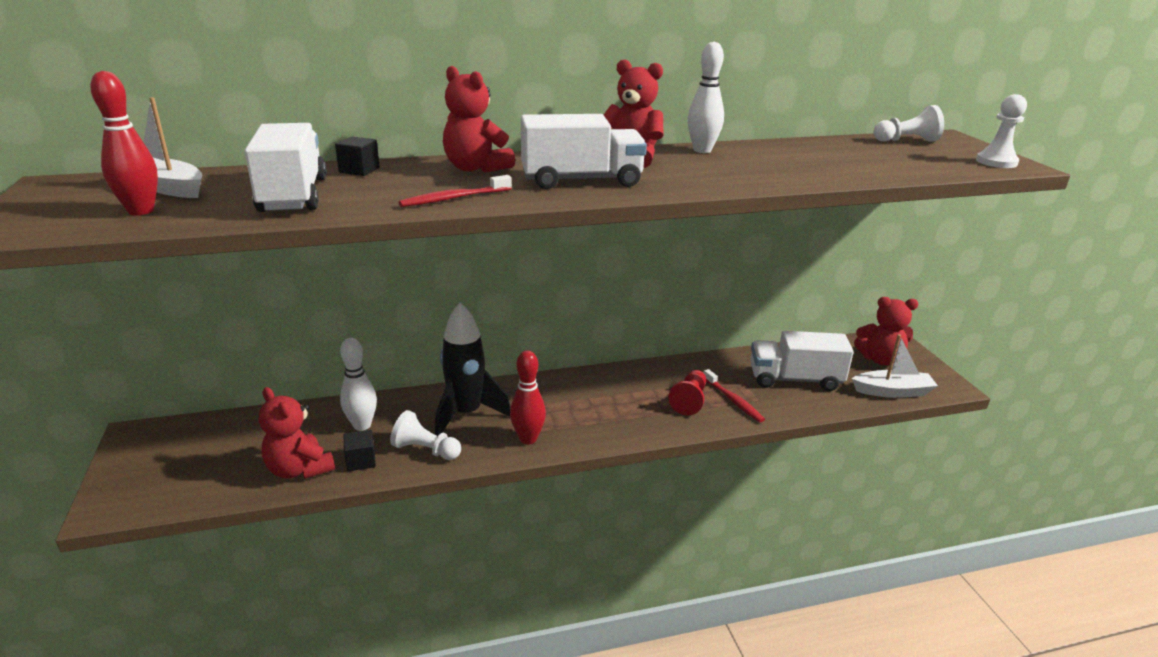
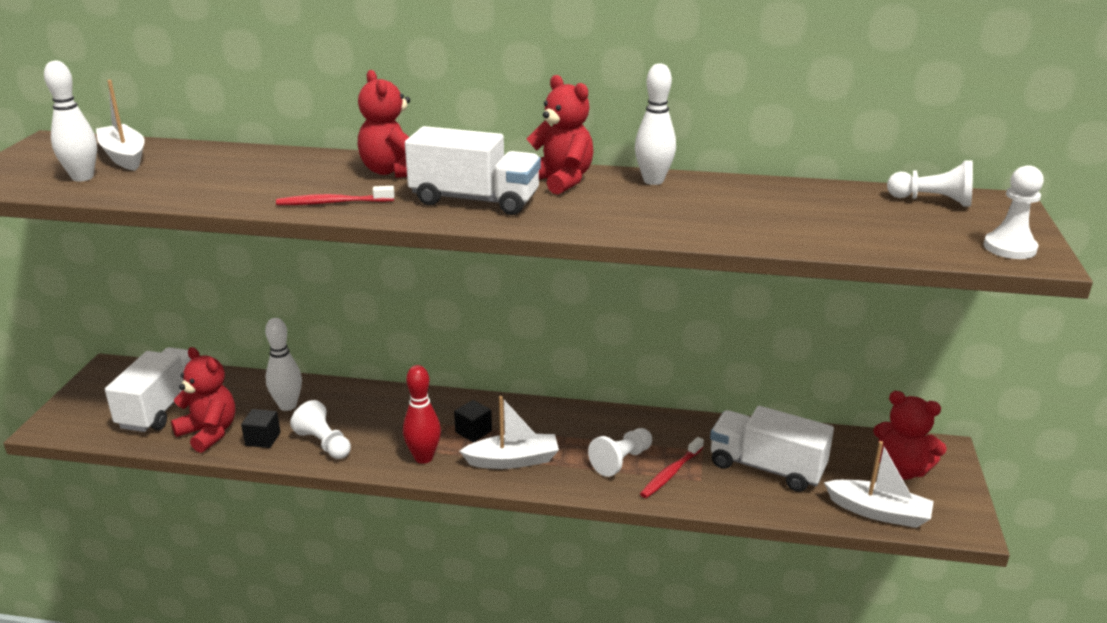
camera: 25 degrees right, 0 degrees up
red bowling pin [90,71,158,216] -> white bowling pin [44,61,97,182]
white truck [244,123,327,212] -> white truck moved to [105,347,191,432]
red teddy bear [259,387,335,479] -> red teddy bear turned 150 degrees clockwise [171,347,235,453]
black cube [335,136,380,176] -> black cube moved to [454,400,492,442]
black rocket [435,302,510,436] -> none
red pawn [668,370,706,415] -> white pawn [588,428,652,477]
red toothbrush [704,369,765,422] -> red toothbrush turned 45 degrees clockwise [640,437,704,498]
none -> white boat [459,396,559,469]

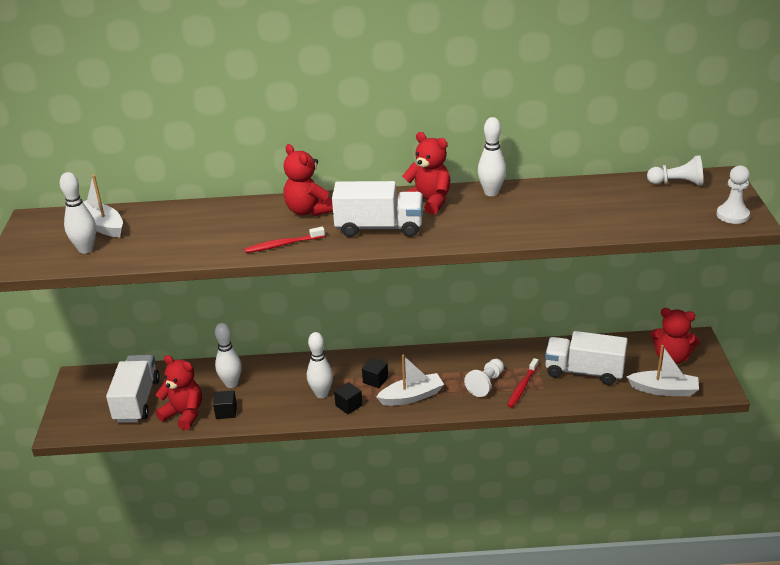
camera: 10 degrees left, 5 degrees up
white pawn [290,400,351,459] -> none
red bowling pin [403,365,441,464] -> black cube [334,382,363,414]
none -> white bowling pin [307,332,333,398]

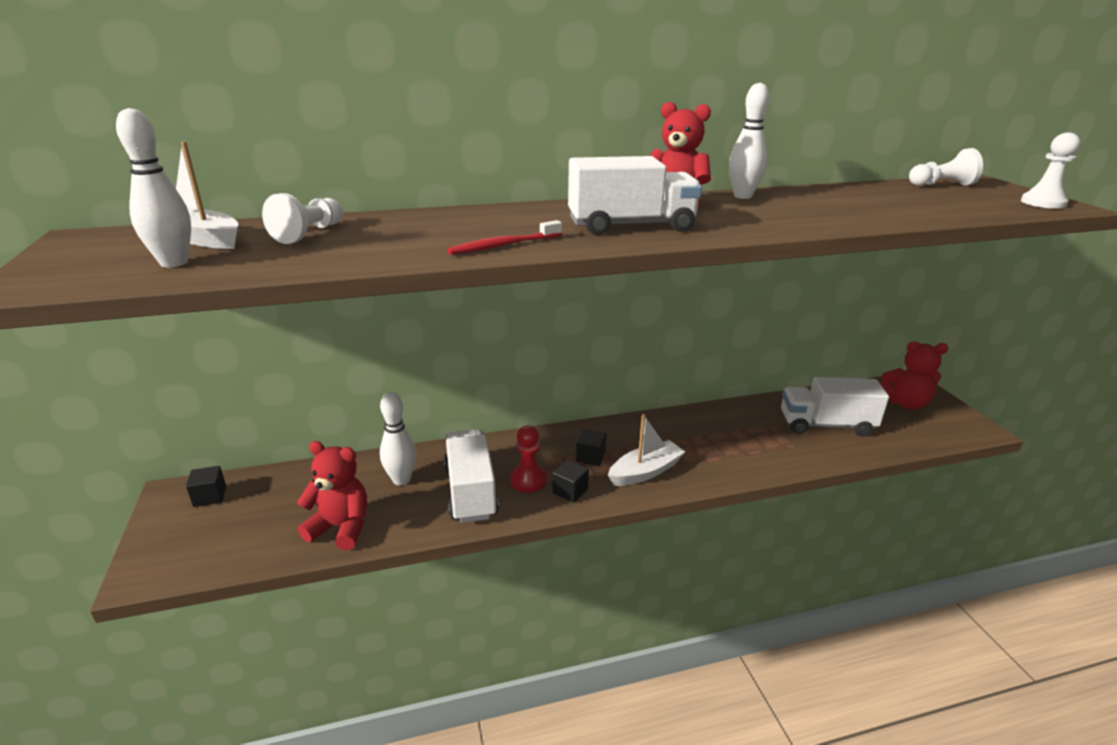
camera: 15 degrees left, 5 degrees down
white truck [106,355,160,423] -> white truck moved to [444,429,499,523]
black cube [213,390,237,419] -> black cube moved to [186,466,226,507]
red teddy bear [283,144,333,216] -> none
white bowling pin [307,332,333,398] -> red pawn [510,425,547,493]
white pawn [464,359,504,397] -> white pawn moved to [262,193,343,244]
red toothbrush [507,358,539,408] -> none
white boat [626,345,699,396] -> none

